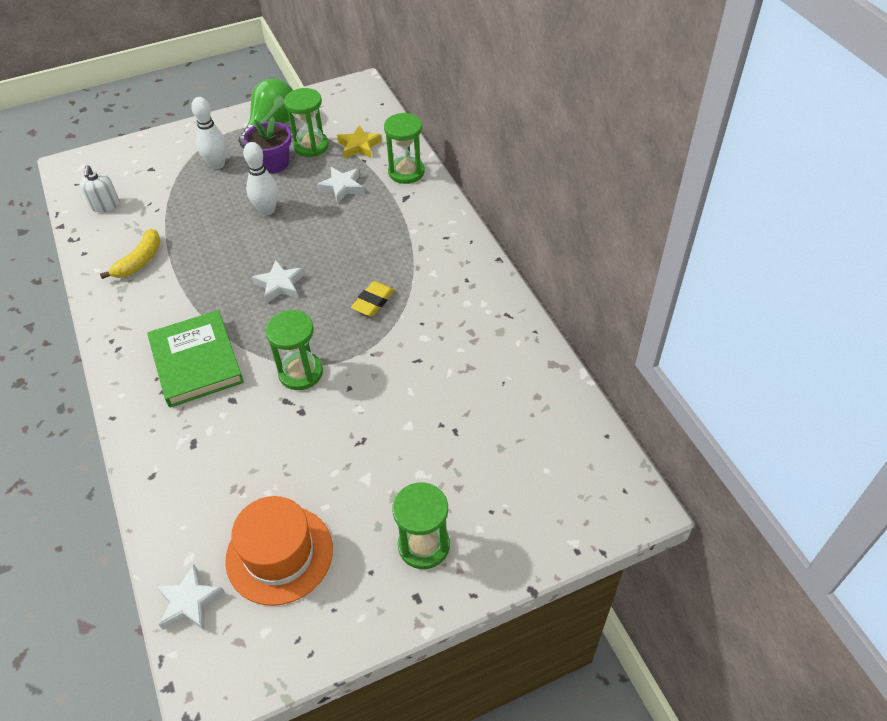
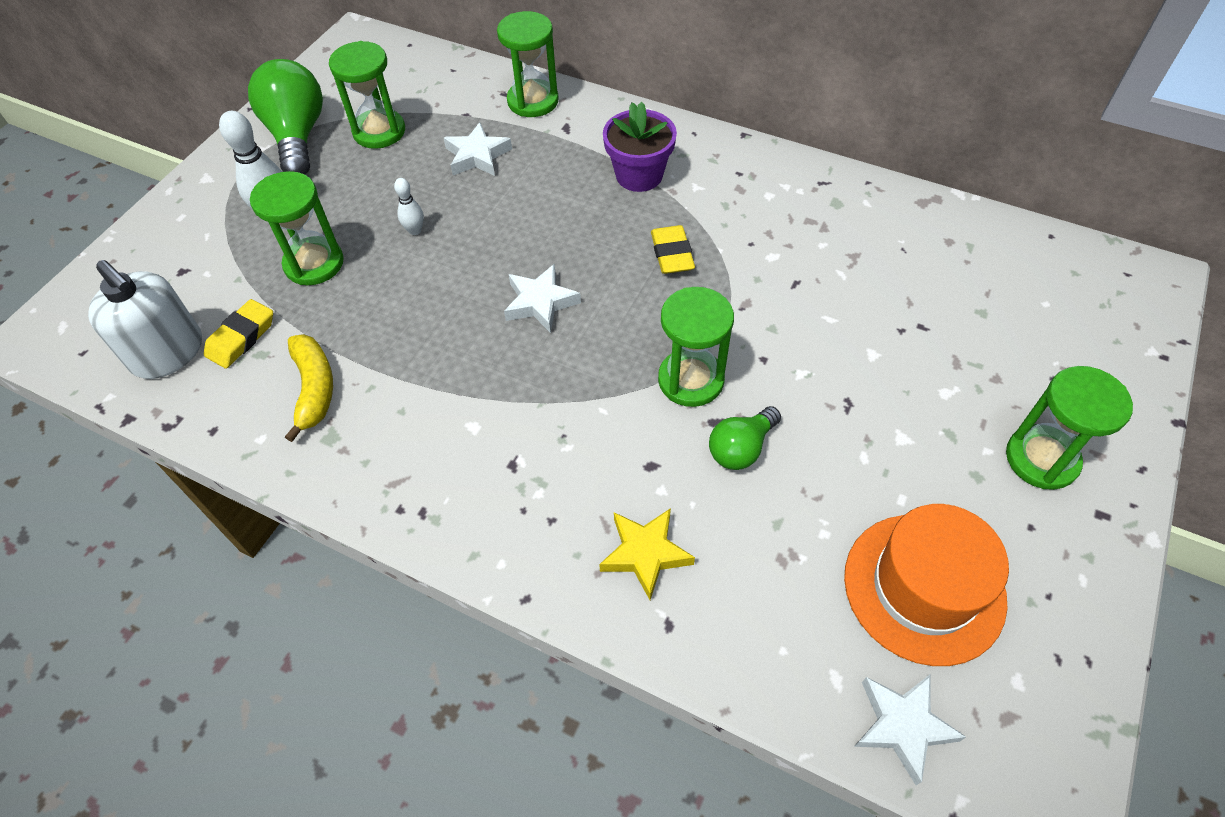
camera: 40 degrees left, 5 degrees up
white soap dispenser [80,165,120,212] -> white soap dispenser [88,260,202,379], size x1.53
green book [147,310,244,408] -> none
white bowling pin [243,142,278,215] -> white bowling pin [394,178,424,235], size x0.53
purple flower pot [244,117,291,174] -> purple flower pot moved to [603,102,677,192]
yellow star [337,125,381,159] -> yellow star moved to [599,508,695,600]
none -> yellow eraser [204,299,273,369]
none -> green hourglass [250,171,344,285]
none -> green light bulb [709,406,781,470]

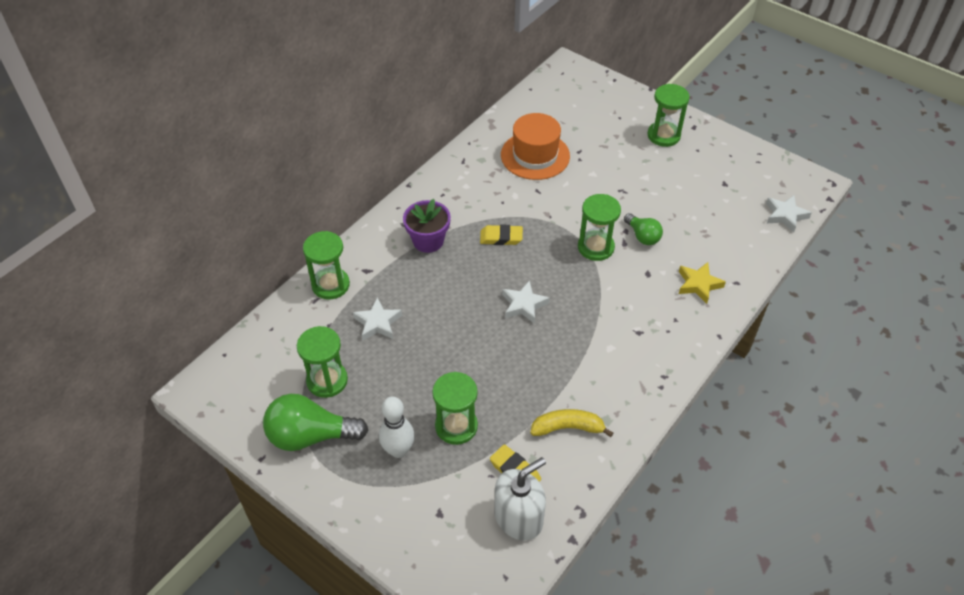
camera: 80 degrees left, 5 degrees down
white bowling pin [394,178,424,235] -> none
orange hat [844,504,1009,666] -> orange hat moved to [501,113,570,180]

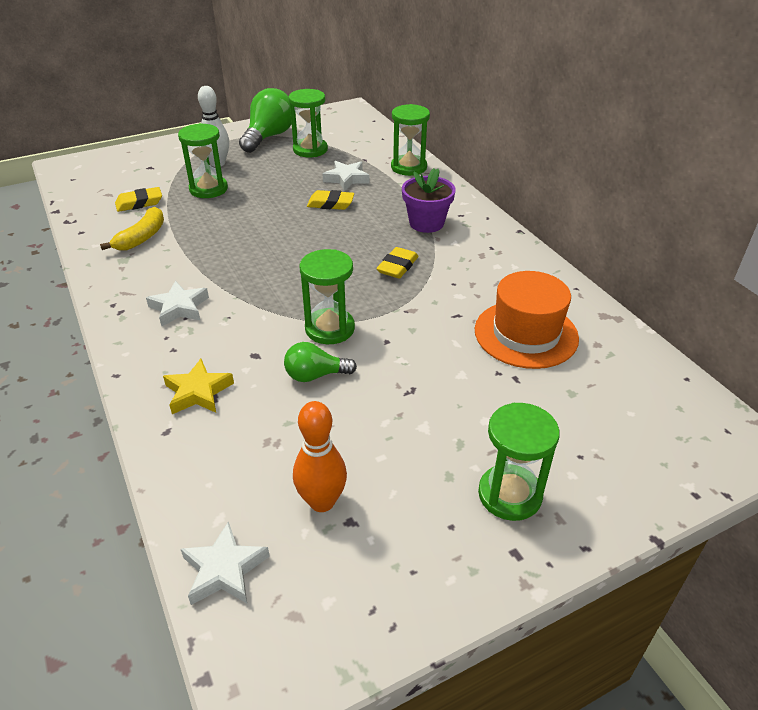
camera: 115 degrees right, 10 degrees down
white soap dispenser [494,457,546,541] -> none
white star [502,280,550,324] -> white star moved to [146,281,209,326]
none -> orange bowling pin [293,401,347,512]
none -> yellow eraser [307,190,354,210]

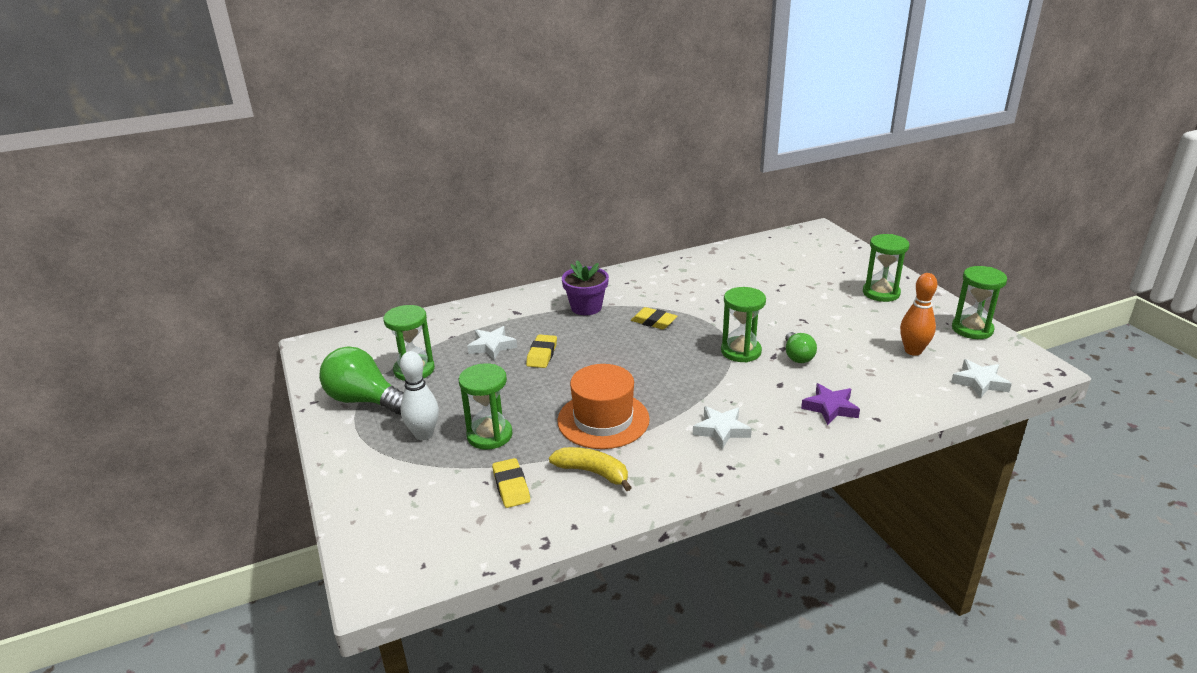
camera: 85 degrees left, 10 degrees down
yellow star [163,359,234,414] -> purple star [801,383,860,425]
green hourglass [391,104,430,176] -> green hourglass moved to [952,266,1007,339]
orange hat [475,271,579,369] -> orange hat moved to [557,364,650,449]

